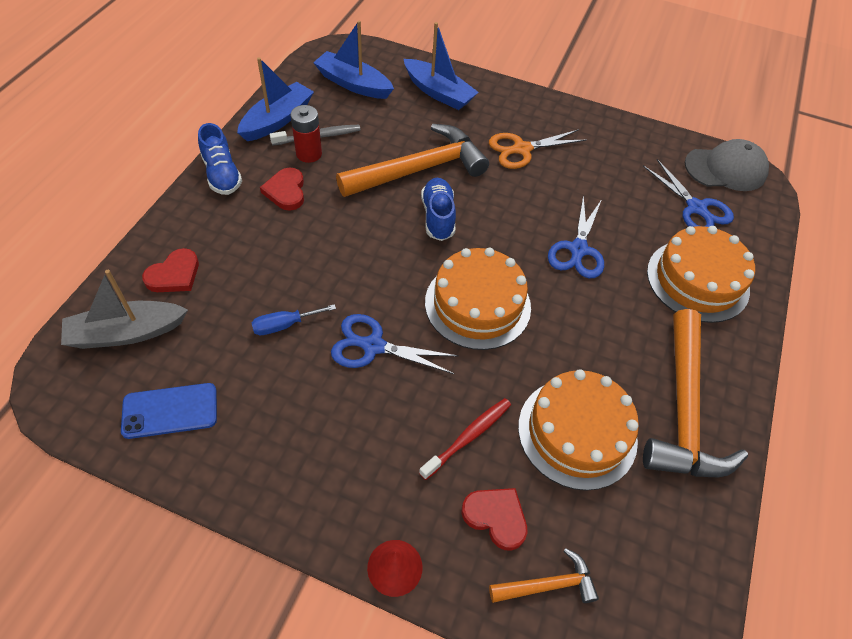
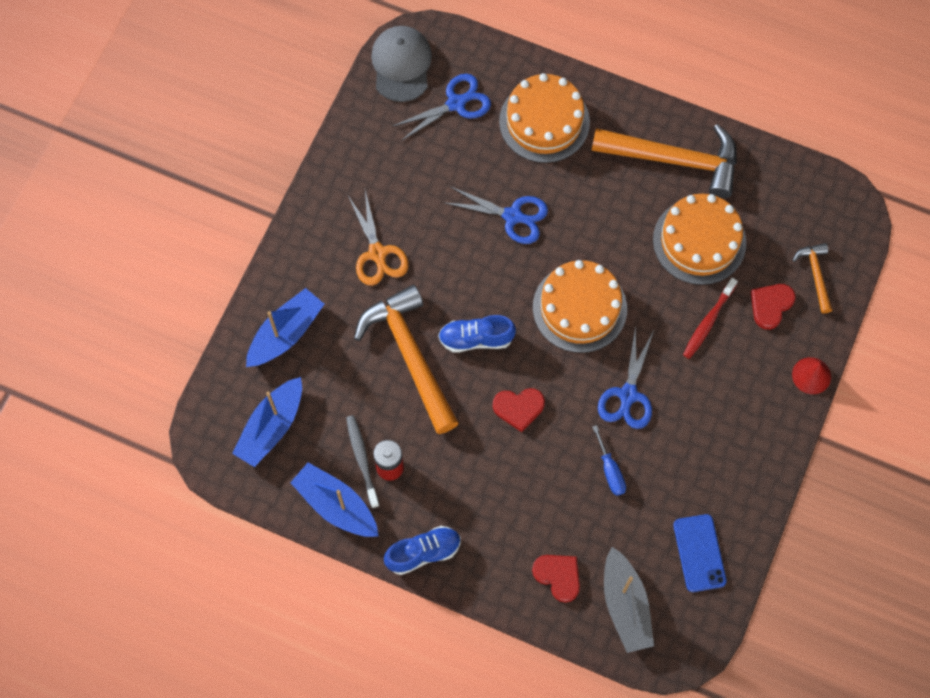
camera: 85 degrees left, 15 degrees up
red heart [260,168,304,211] -> red heart moved to [493,388,545,432]
red toothbrush [419,398,511,480] -> red toothbrush turned 105 degrees counterclockwise [683,278,738,359]

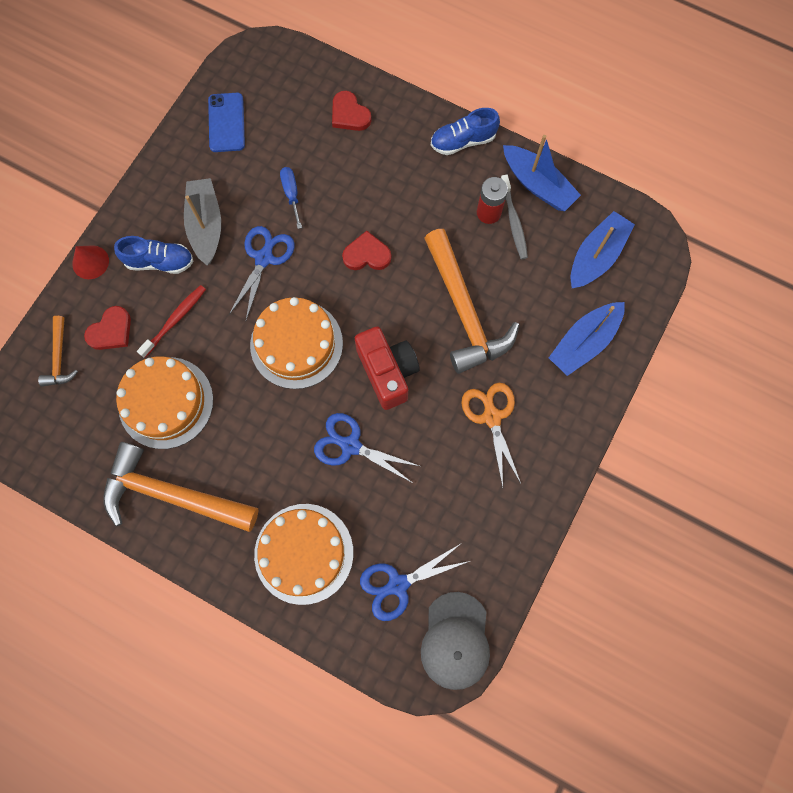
camera: 175 degrees left, 5 degrees up
blue shoe [438,315,516,352] -> blue shoe moved to [114,236,193,274]
grey boat [604,547,654,653] -> grey boat moved to [184,178,221,265]
none -> red camera [355,326,420,410]

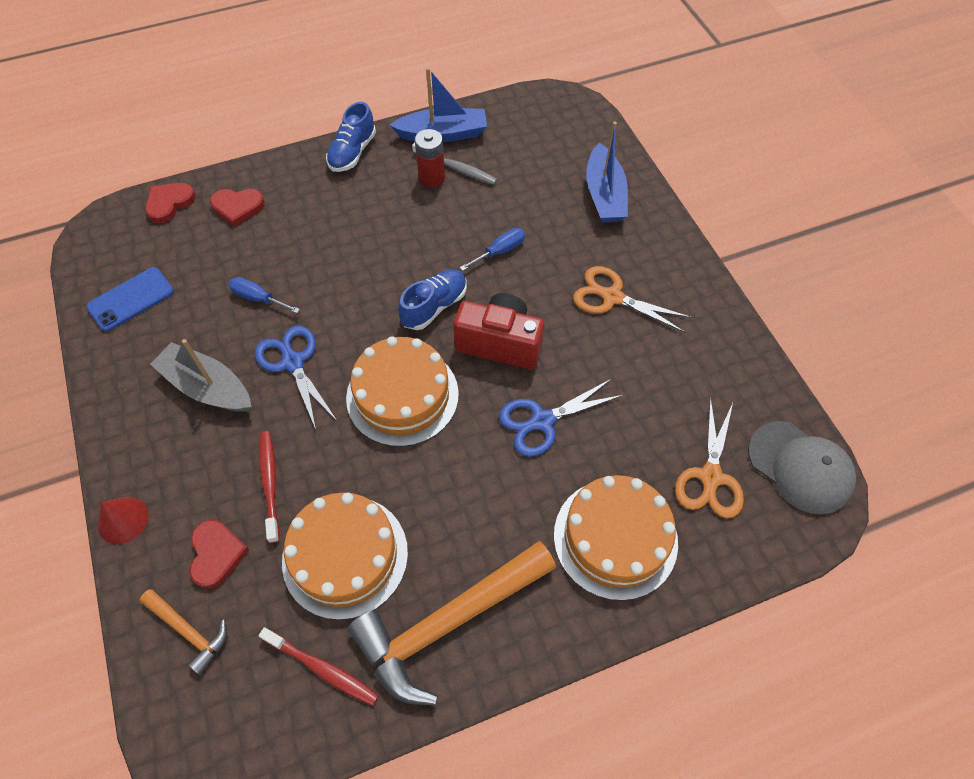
camera: 50 degrees left, 15 degrees down
blue shoe [114,236,193,274] -> blue shoe moved to [398,269,467,330]
blue phone [208,93,245,152] -> blue phone turned 75 degrees counterclockwise [86,267,174,332]
red heart [342,231,391,270] -> red heart moved to [145,183,196,223]
blue scissors [360,544,470,621] -> orange scissors [675,397,744,519]
orange hammer [424,229,519,374] -> blue screwdriver [460,228,525,271]
blue boat [570,211,635,288] -> none
none -> red toothbrush [259,627,379,706]

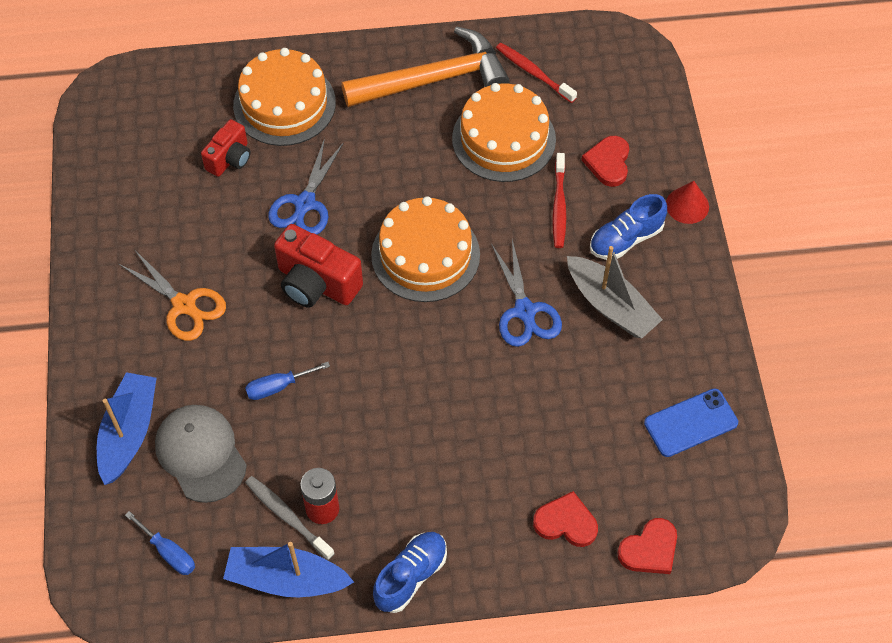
camera: 165 degrees left, 0 degrees up
orange hammer [140,589,227,675] -> none
blue screwdriver [228,277,300,313] -> blue screwdriver moved to [125,511,195,575]
blue shoe [398,269,467,330] -> blue shoe moved to [590,194,667,260]
blue scissors [499,379,624,457] -> blue scissors turned 120 degrees clockwise [268,138,344,235]
orange scissors [675,397,744,519] -> none
grey cap [748,421,856,515] -> grey cap moved to [155,405,247,503]
none -> red camera [201,119,250,177]

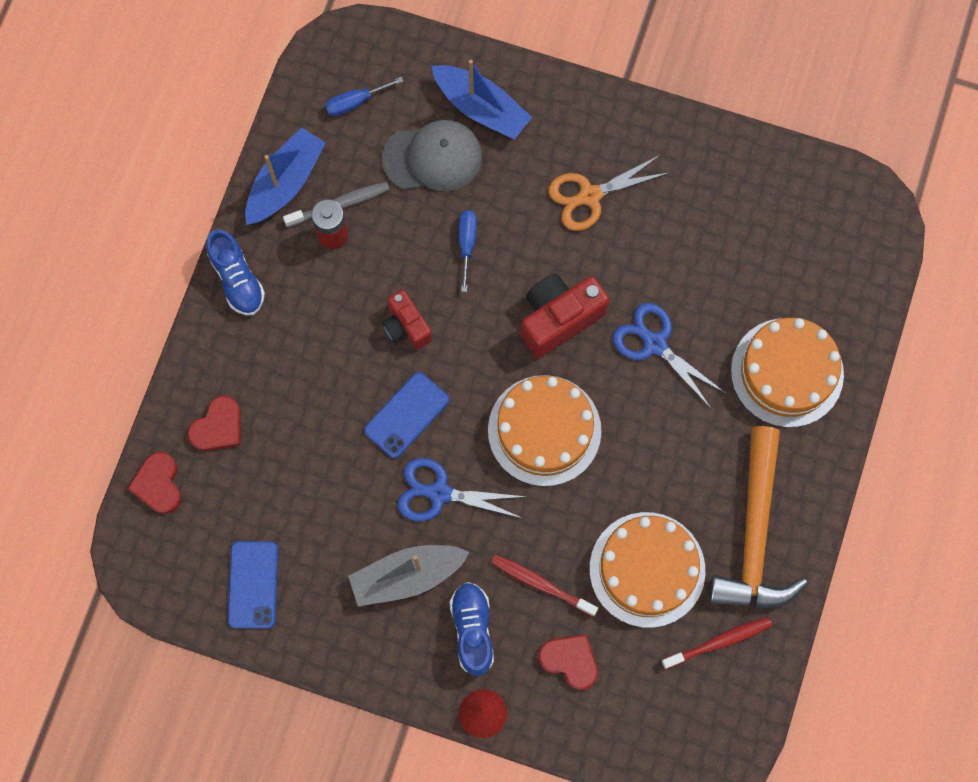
camera: 115 degrees right, 15 degrees up
red camera [201,119,250,177] -> red camera moved to [382,290,432,349]
none -> blue phone [364,372,449,458]

